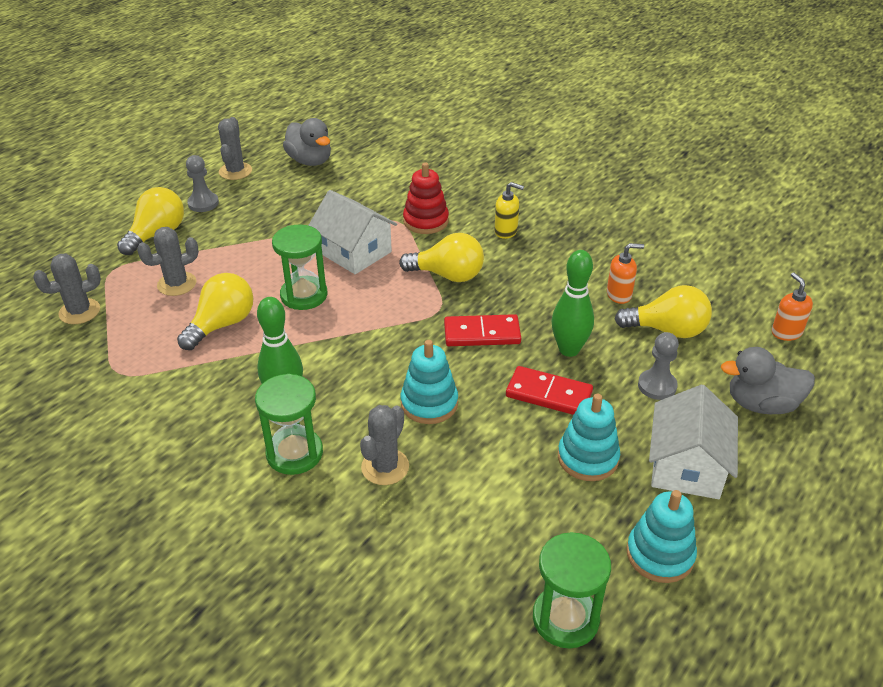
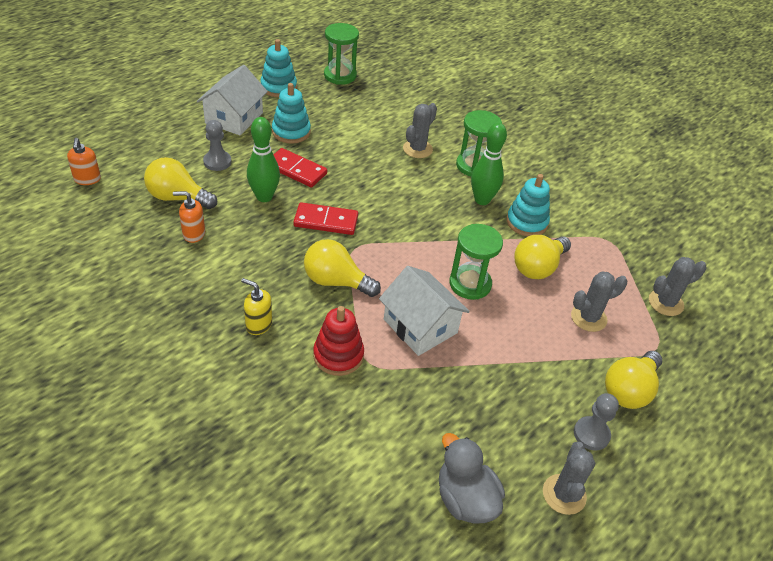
camera: 175 degrees left, 5 degrees up
turquoise stacking toy [401,340,458,424] -> turquoise stacking toy moved to [507,174,550,236]
grey duck [721,347,815,415] -> none

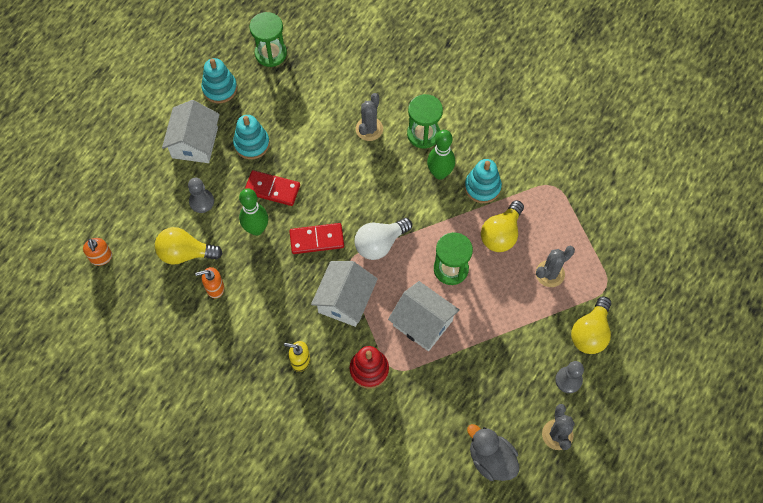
camera: 10 degrees left, 20 degrees up
yellow light bulb [304,239,381,297] -> white house [311,261,378,327]
grey cactus [649,257,706,316] -> none
none -> white light bulb [355,218,412,260]

